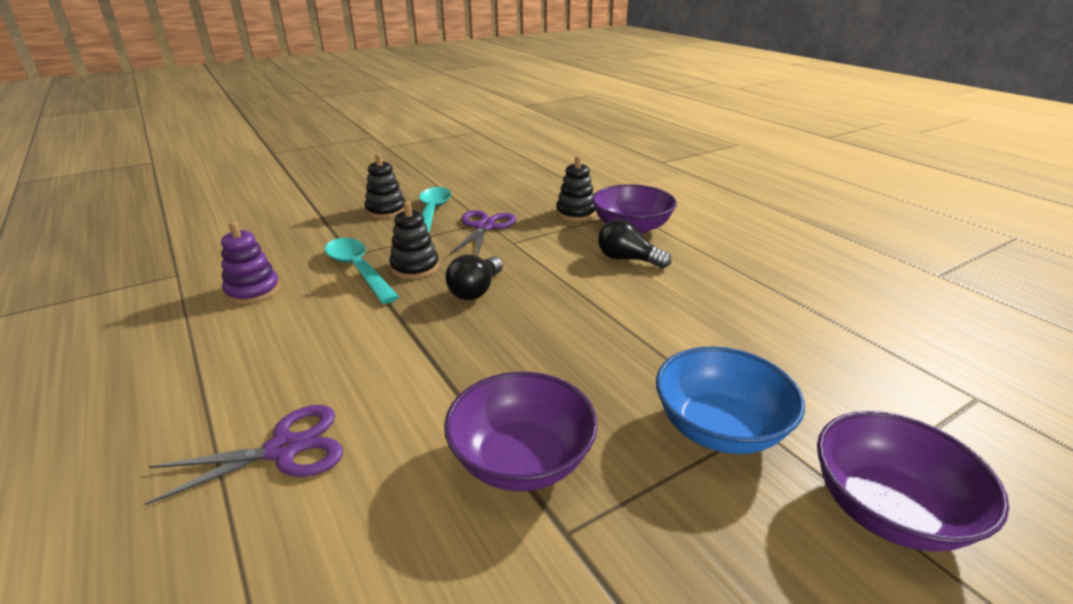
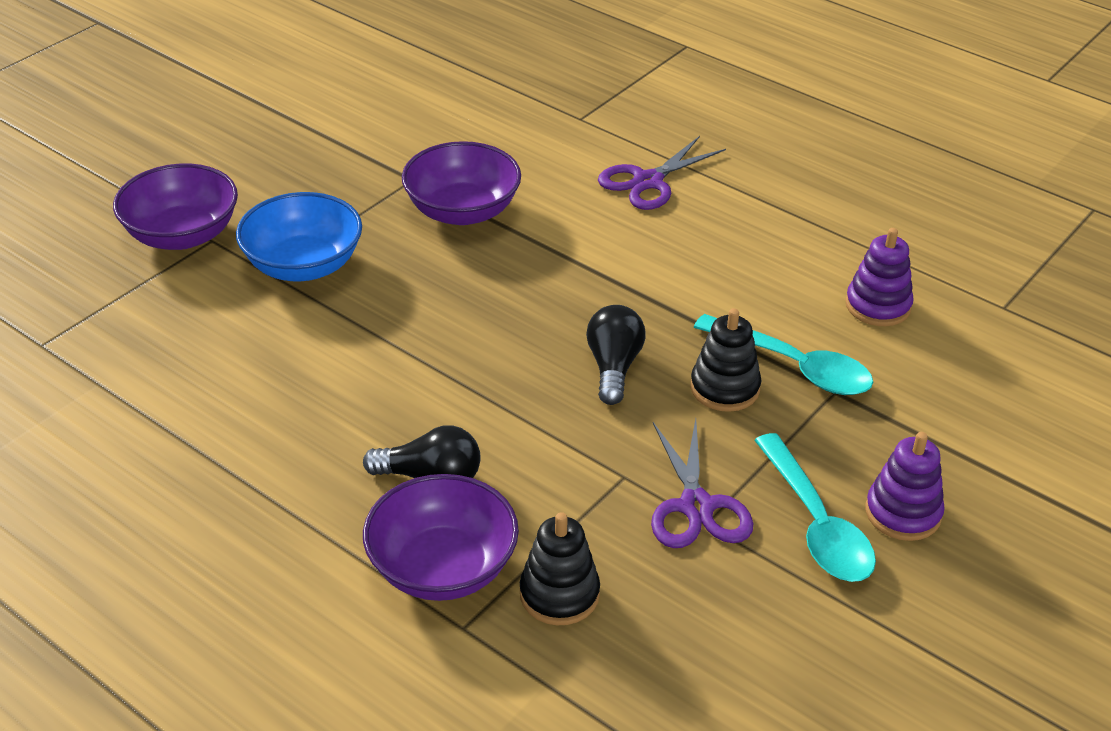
camera: 160 degrees right, 10 degrees up
black stacking toy [365,153,405,218] -> purple stacking toy [865,432,945,541]

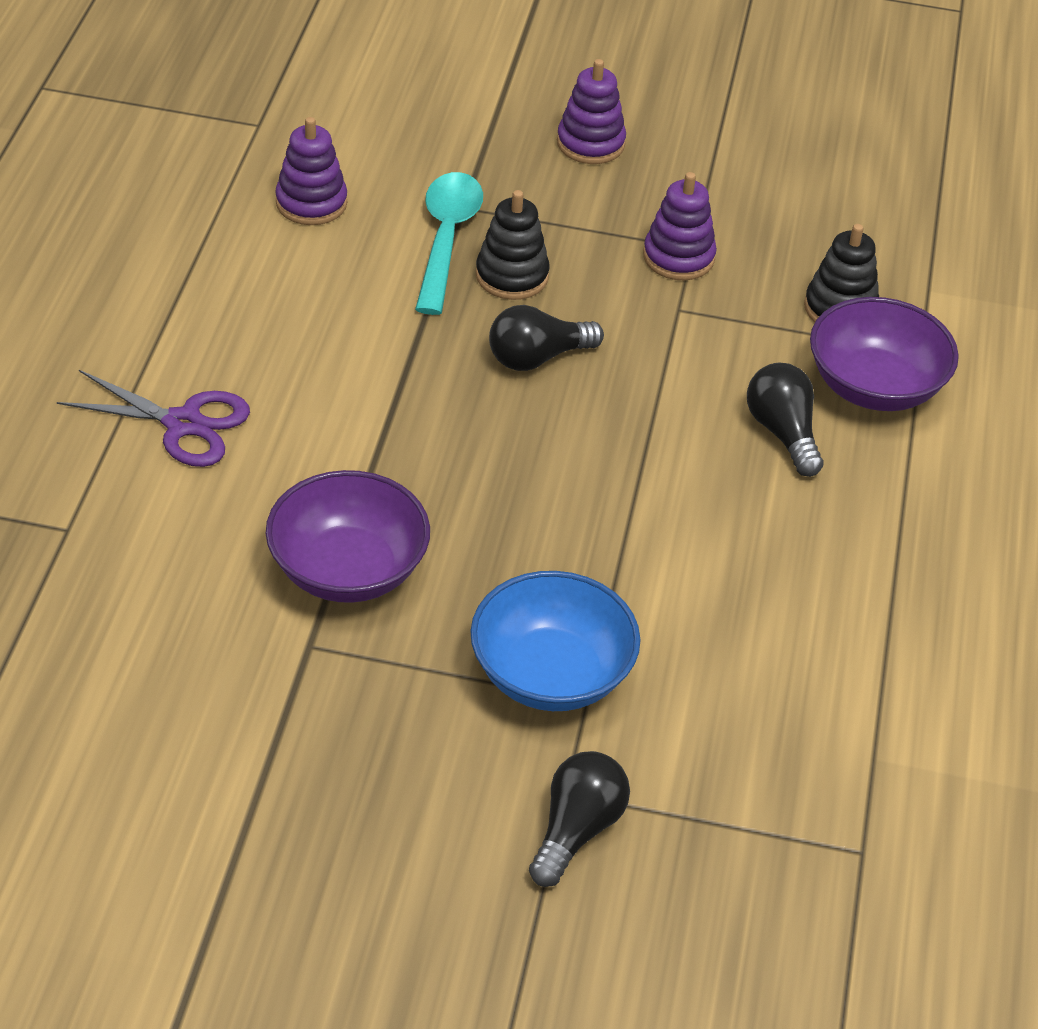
camera: 120 degrees left, 5 degrees up
purple bowl [113,164,238,250] -> black light bulb [529,751,630,887]
purple scissors [651,419,754,548] -> purple stacking toy [643,172,717,280]
turquoise spoon [754,433,876,582] -> none

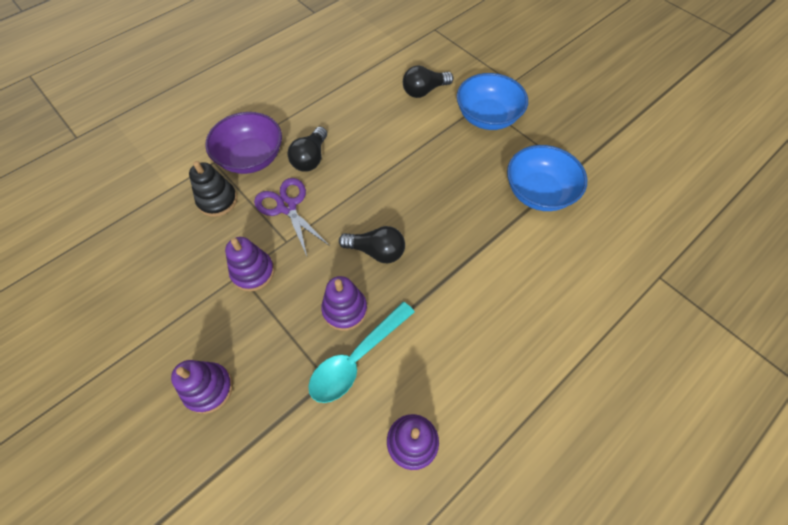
camera: 140 degrees left, 15 degrees up
purple scissors [57,370,250,467] -> purple scissors moved to [254,178,330,256]
purple bowl [266,470,430,603] -> blue bowl [507,145,588,211]
black stacking toy [476,190,550,300] -> purple stacking toy [321,276,367,331]
black light bulb [529,751,630,887] -> black light bulb moved to [403,66,454,98]

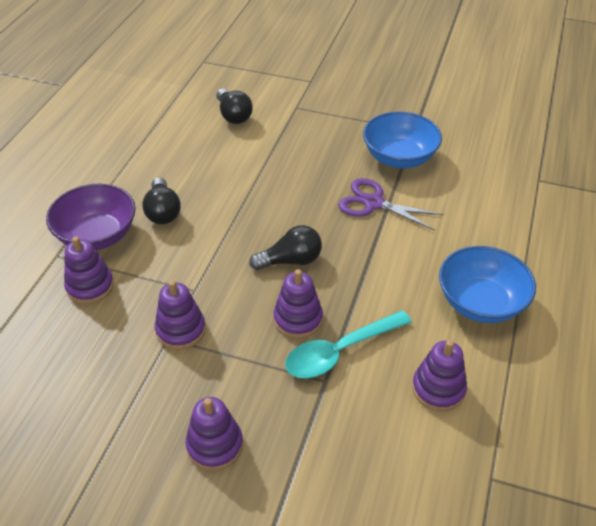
camera: 30 degrees left, 15 degrees down
black stacking toy [189,161,237,217] -> purple stacking toy [64,236,114,304]
purple scissors [254,178,330,256] -> purple scissors moved to [338,178,443,231]
turquoise spoon [308,302,414,403] -> turquoise spoon turned 45 degrees clockwise [285,310,412,378]
black light bulb [403,66,454,98] -> black light bulb turned 60 degrees counterclockwise [216,88,253,124]
blue bowl [457,73,528,130] -> blue bowl moved to [439,246,536,323]

